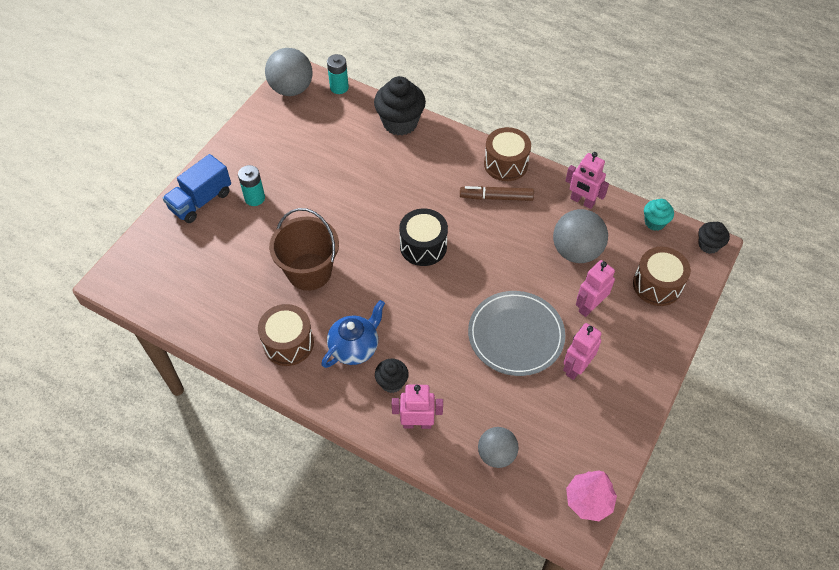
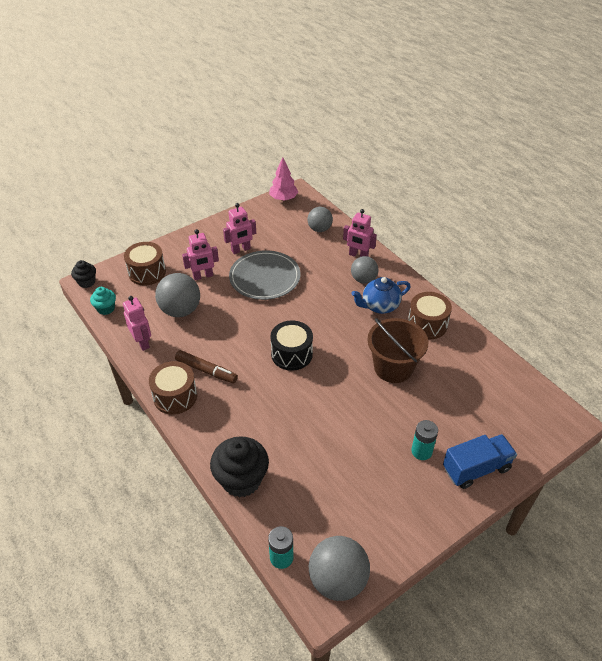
camera: 155 degrees left, 10 degrees down
black cupcake [375,359,409,393] -> grey ball [351,256,378,283]

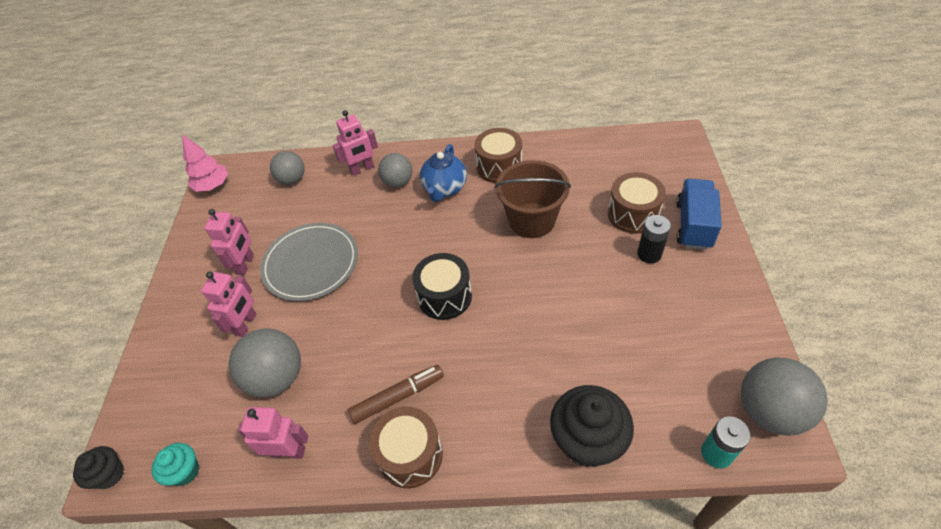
camera: 50 degrees left, 5 degrees up
brown drum [124,242,166,285] -> brown drum moved to [608,172,666,234]
turquoise battery [411,420,438,460] -> black battery [637,215,671,263]

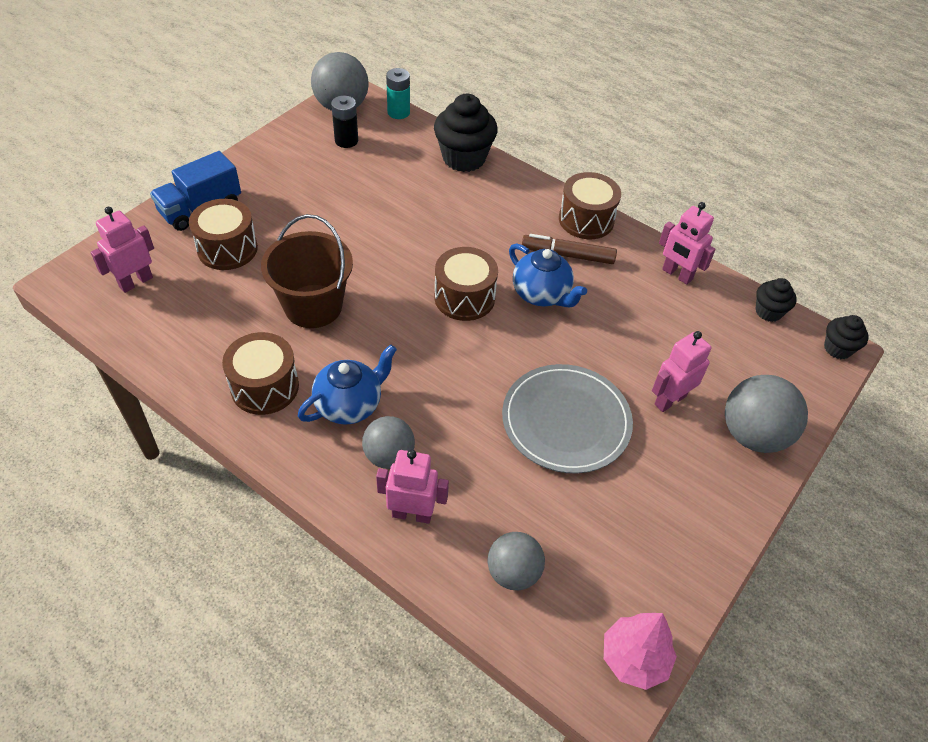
camera: 150 degrees left, 0 degrees up
turquoise cupcake [151,443,199,486] -> black cupcake [755,278,797,322]
pink robot [205,209,254,275] -> pink robot moved to [91,207,154,293]
grey ball [229,328,301,397] -> grey ball moved to [725,375,808,453]
black drum [412,253,472,320] -> brown drum [434,247,498,321]
black battery [637,215,671,263] -> black battery moved to [331,96,358,148]
none -> blue teapot [509,243,587,308]

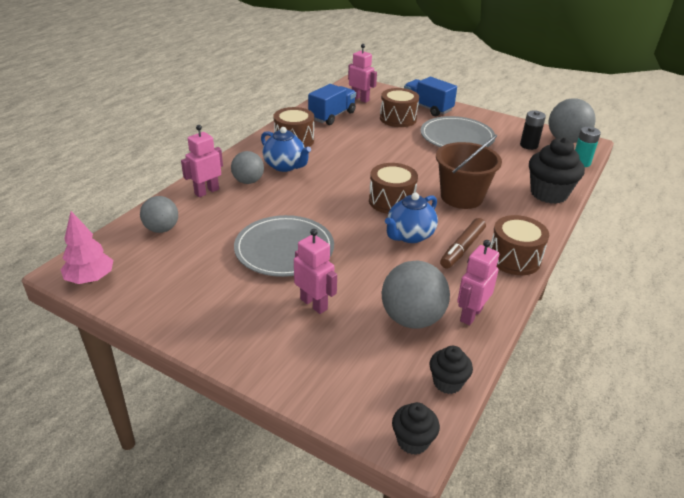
camera: 85 degrees right, 15 degrees down
brown bucket [261,214,353,328] -> brown bucket moved to [436,134,502,209]
pink robot [376,450,449,524] -> pink robot turned 135 degrees counterclockwise [181,125,223,197]
brown marker [522,234,617,264] -> brown marker turned 150 degrees counterclockwise [440,218,486,269]
grey ball [725,375,808,453] -> grey ball moved to [382,260,450,329]
none -> blue truck [308,84,356,125]
none -> grey plate [420,116,495,147]

